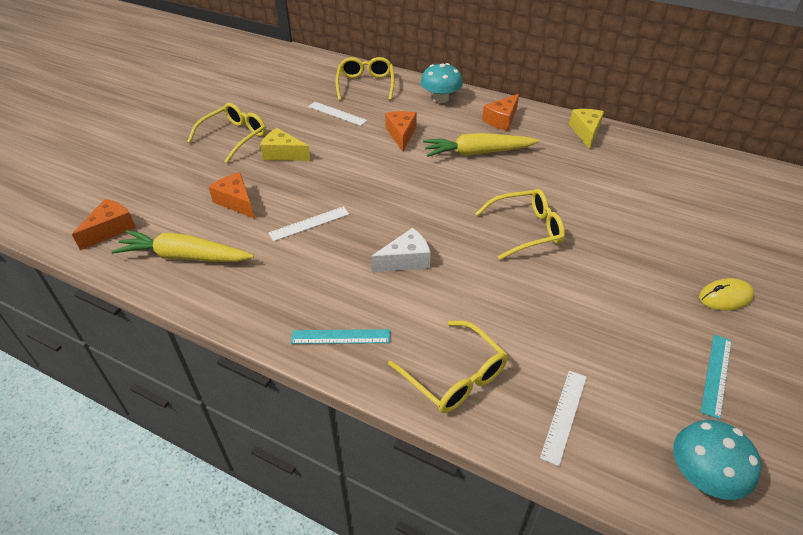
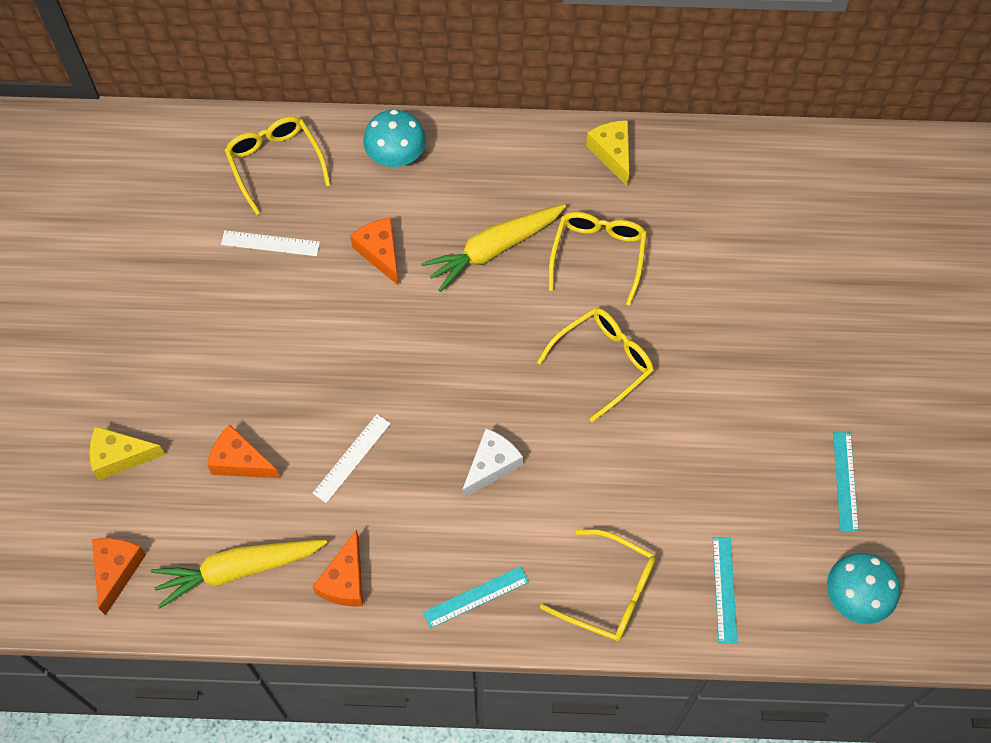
camera: 25 degrees left, 20 degrees up
yellow glasses [187,103,266,163] -> yellow glasses moved to [549,212,647,306]
yellow cheese [260,128,310,161] -> yellow cheese moved to [89,426,165,480]
orange cheese [482,94,519,131] -> orange cheese moved to [313,529,363,606]
white ruler [540,371,587,466] -> turquoise ruler [713,537,737,644]
yellow mouse [699,278,754,311] -> none

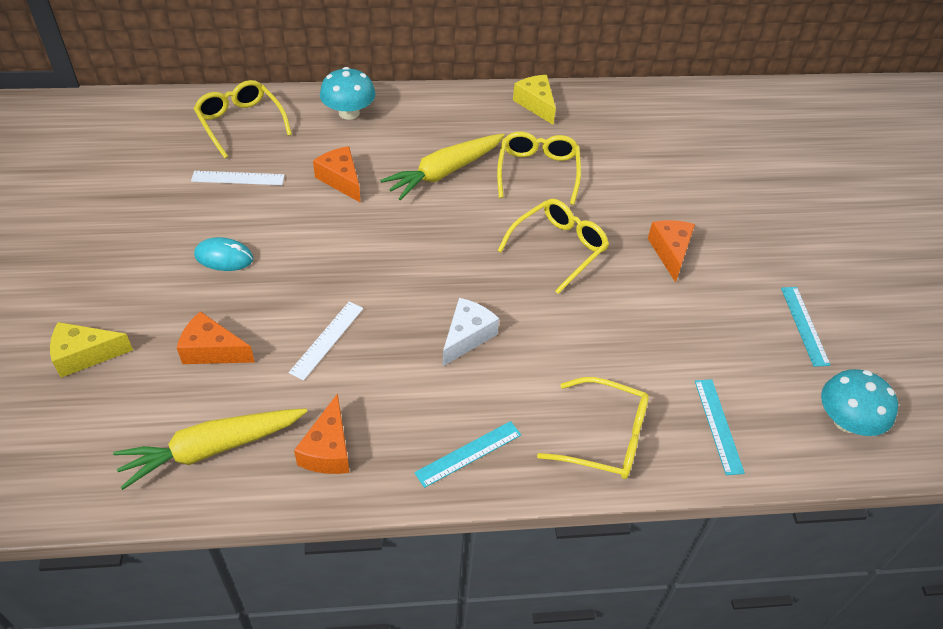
camera: 10 degrees left, 15 degrees down
orange cheese [92,538,146,616] -> orange cheese moved to [648,220,695,283]
none -> turquoise mouse [194,237,253,271]

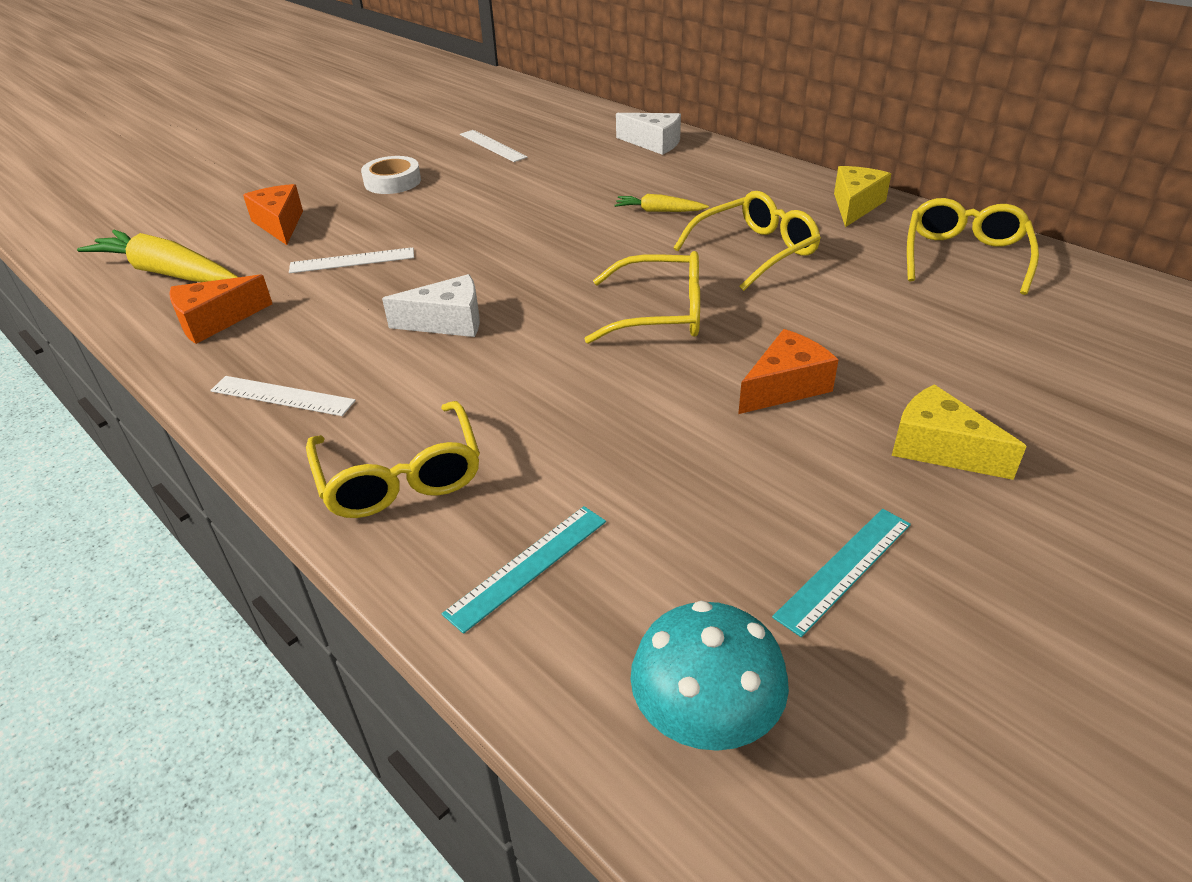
camera: 55 degrees right, 10 degrees down
yellow cheese [50,322,133,378] -> yellow cheese moved to [892,384,1027,480]
yellow glasses [194,80,292,159] -> yellow glasses moved to [907,198,1039,295]
turquoise mouse [194,237,253,271] -> white tape [361,156,421,194]
orange cheese [313,146,361,203] -> none
turquoise mushroom [320,67,376,120] -> white cheese [616,113,681,155]
yellow carrot [380,134,505,200] -> yellow carrot [614,194,709,212], size x0.50
turquoise ruler [414,421,521,488] -> white ruler [210,376,356,416]

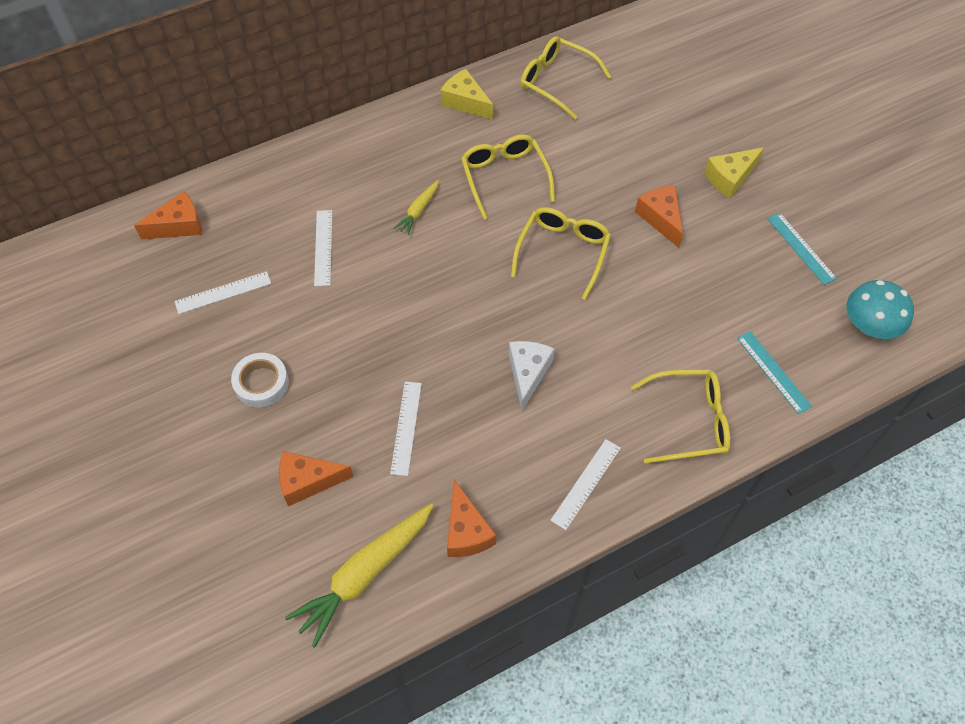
camera: 75 degrees left, 20 degrees up
white cheese [616,113,681,155] -> none
none -> orange cheese [134,191,202,239]
none -> white ruler [314,210,332,286]

